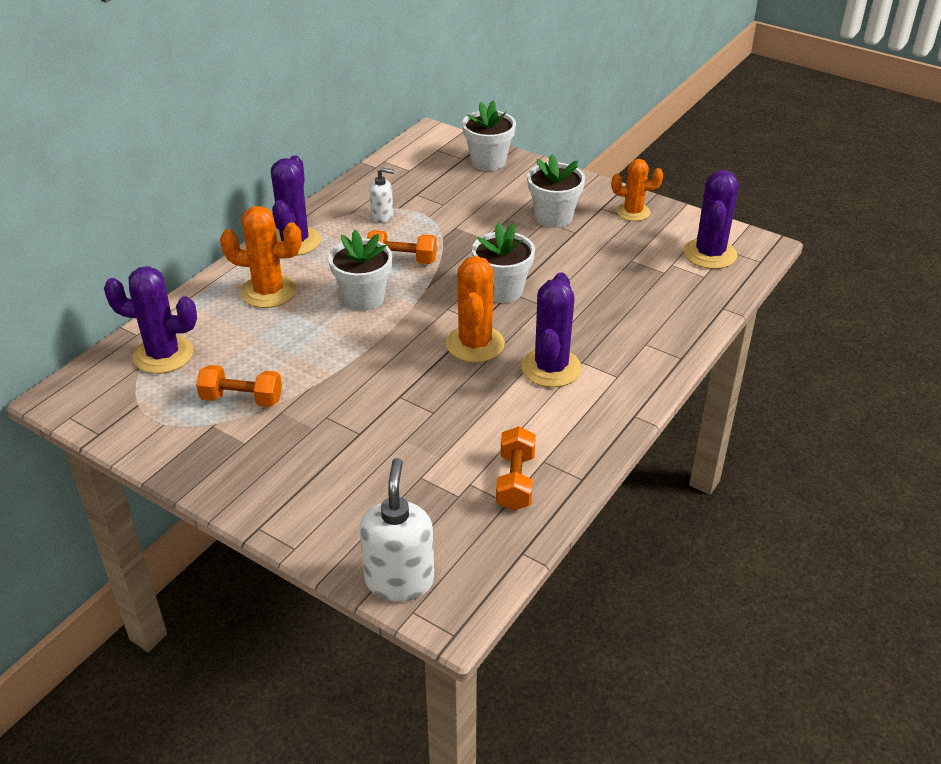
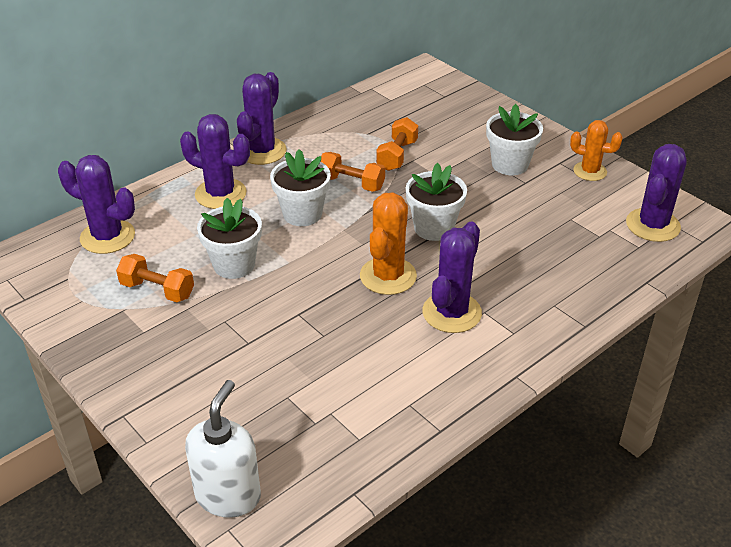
camera: 15 degrees right, 0 degrees up
orange cactus [220,206,302,308] -> purple cactus [180,114,250,209]
white soap dispenser [369,167,394,223] -> none
white flower pot [462,101,516,171] -> white flower pot moved to [197,198,262,279]
orange dumbbell [496,426,536,511] -> orange dumbbell moved to [376,117,418,171]

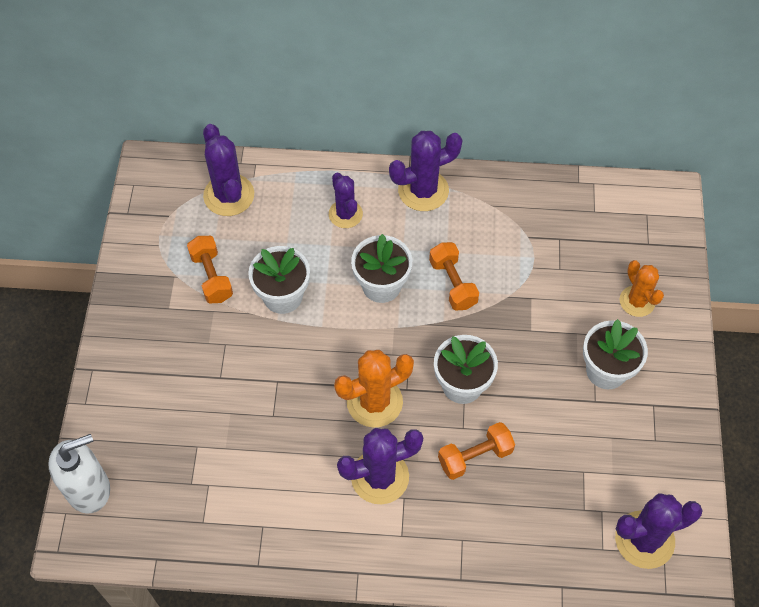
camera: 45 degrees right, 20 degrees up
purple cactus [180,114,250,209] -> purple cactus [329,173,363,228], size x0.67
orange dumbbell [376,117,418,171] -> orange dumbbell moved to [438,422,515,480]
orange cactus [570,120,623,181] -> orange cactus moved to [620,260,664,317]

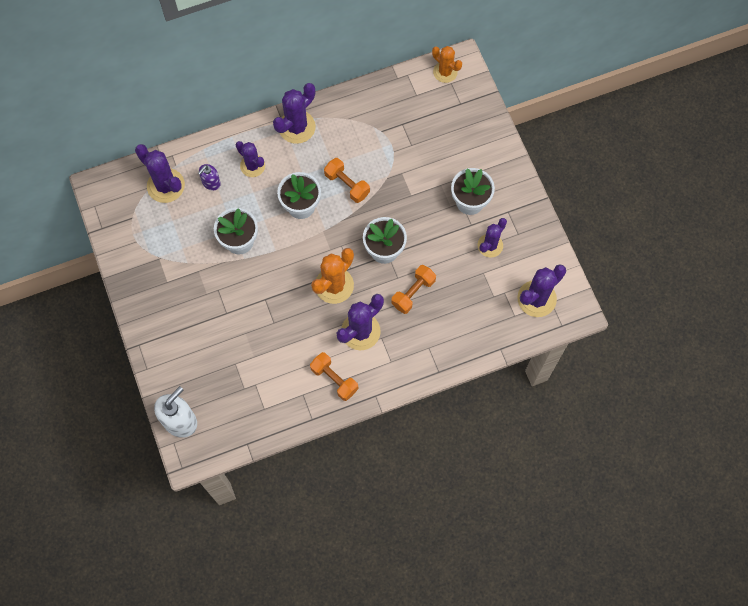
camera: 25 degrees left, 10 degrees up
orange dumbbell [187,236,233,303] -> orange dumbbell moved to [310,352,358,401]
orange cactus [620,260,664,317] -> orange cactus moved to [432,46,462,83]
none -> purple soap dispenser [198,164,221,191]
none -> purple cactus [478,218,507,257]

